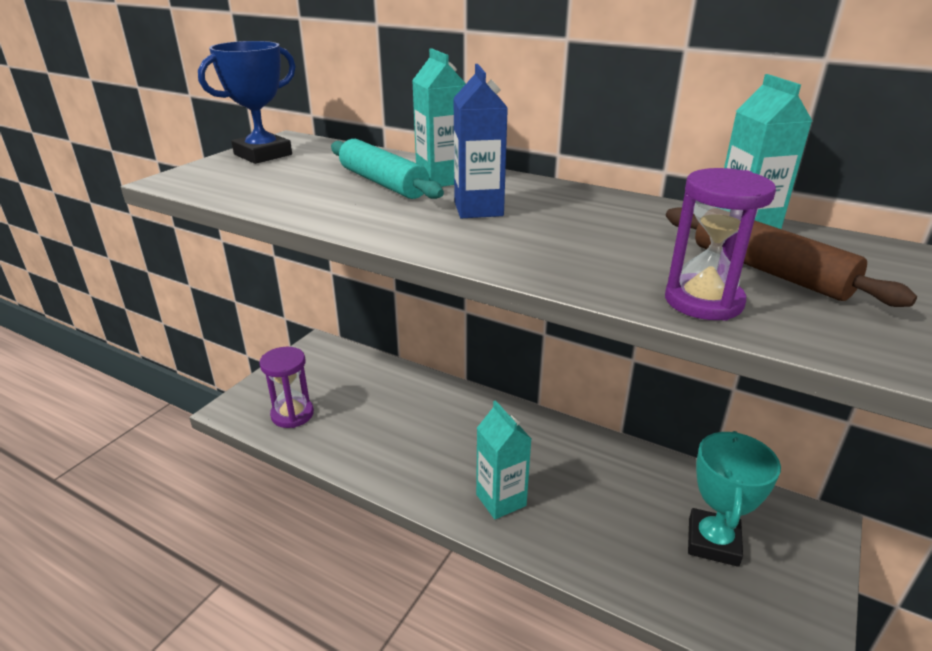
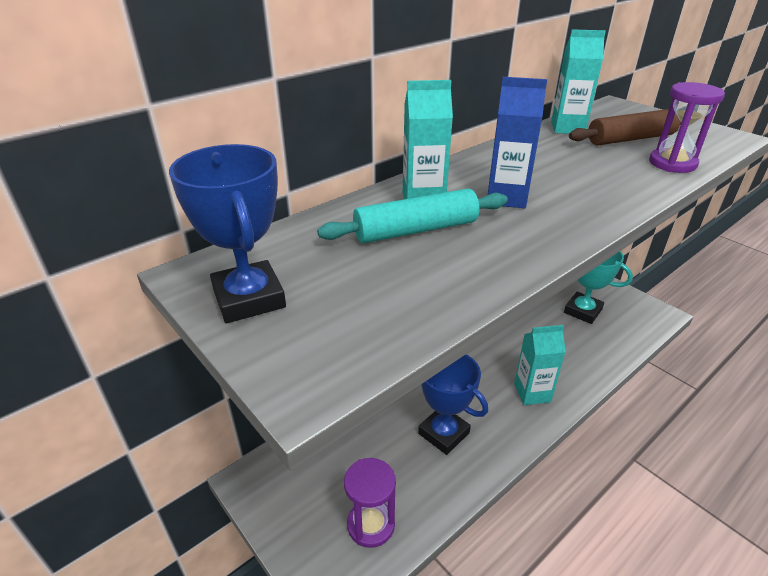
camera: 70 degrees left, 5 degrees up
none -> blue trophy [418,355,488,455]

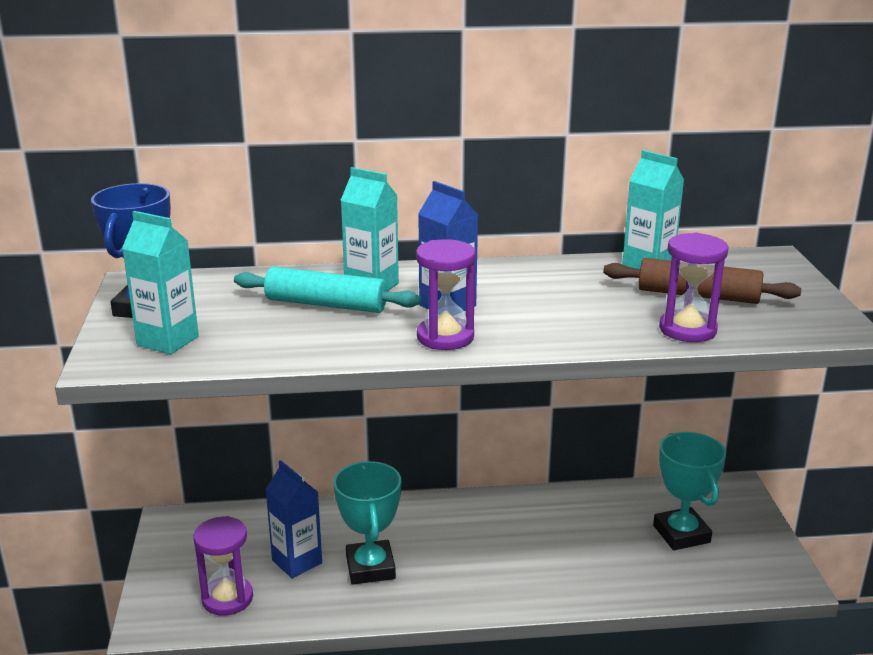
camera: 35 degrees right, 10 degrees down
blue trophy [418,355,488,455] -> turquoise trophy [334,461,401,585]
turquoise carton [514,325,566,405] -> turquoise carton moved to [122,211,199,354]
none -> blue carton [265,460,322,578]
none -> purple hourglass [416,239,476,350]

